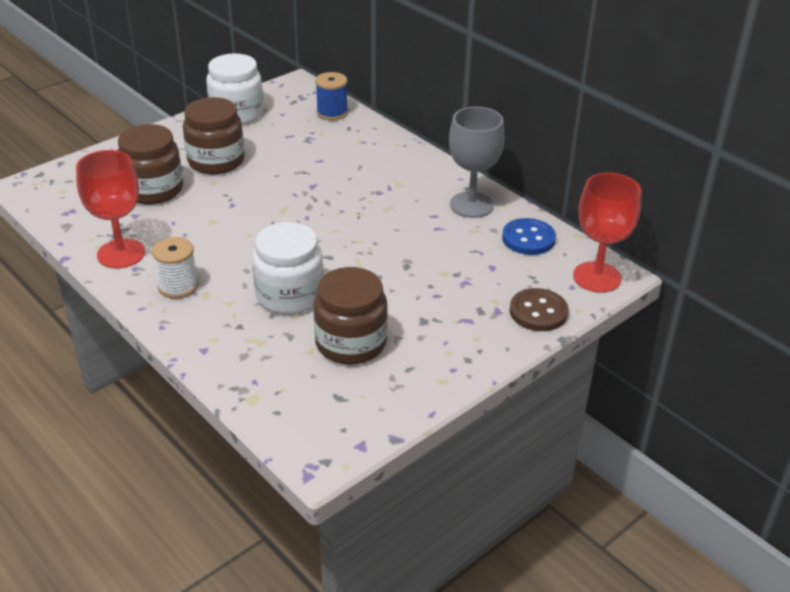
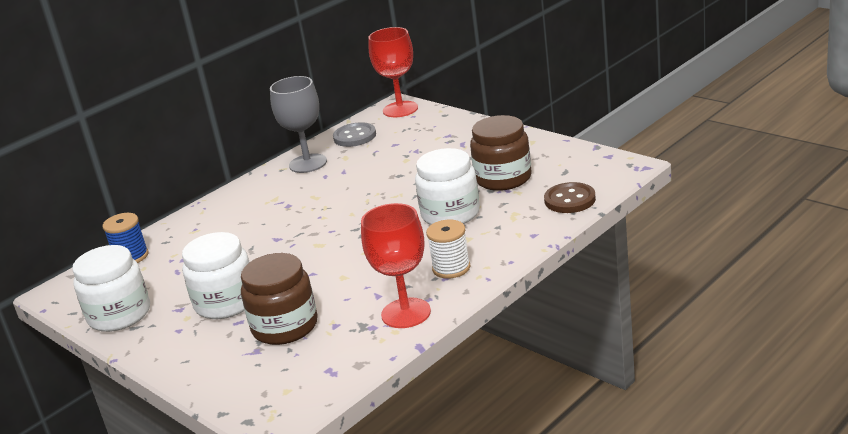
camera: 90 degrees left, 10 degrees down
brown jar [183,97,245,174] -> white jar [182,232,250,319]
blue button [502,218,556,255] -> grey button [333,122,376,147]
brown button [509,288,569,331] -> brown button moved to [544,182,596,213]

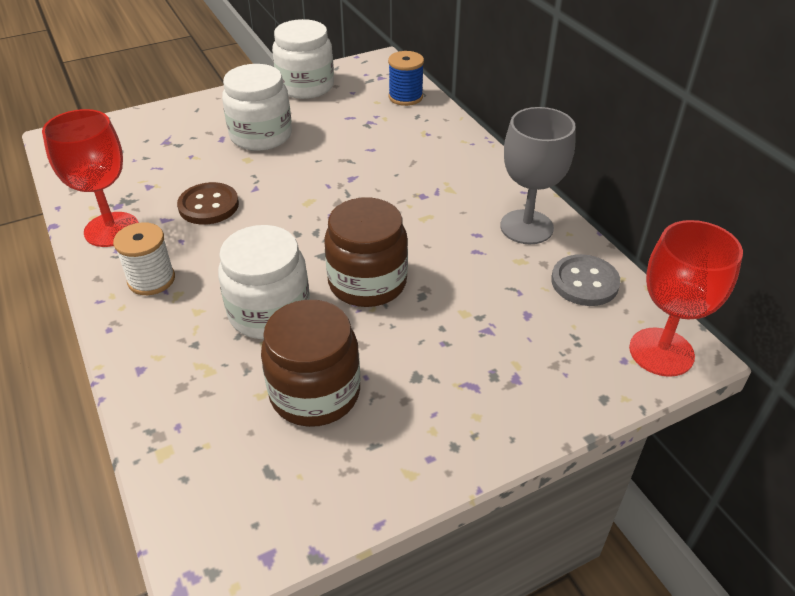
camera: 105 degrees right, 15 degrees up
brown jar [241,253,318,345] -> brown jar moved to [324,198,408,307]
brown button [544,182,596,213] -> brown button moved to [177,182,239,225]

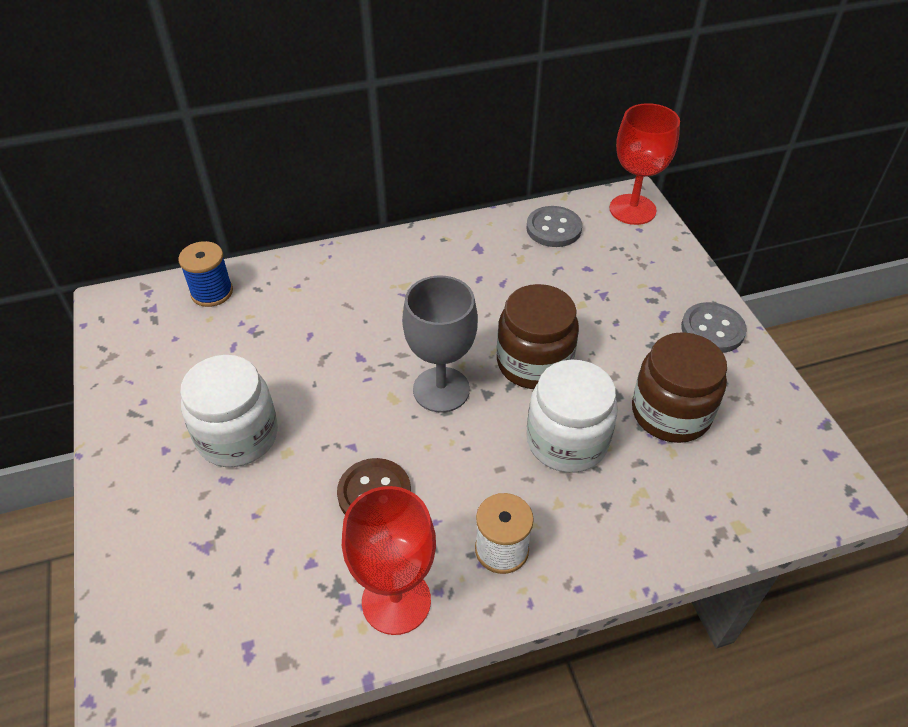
camera: 80 degrees left, 5 degrees up
white jar [272,19,334,99] -> none
grey goblet [500,107,576,244] -> grey goblet moved to [402,275,478,413]
none -> grey button [681,302,747,353]

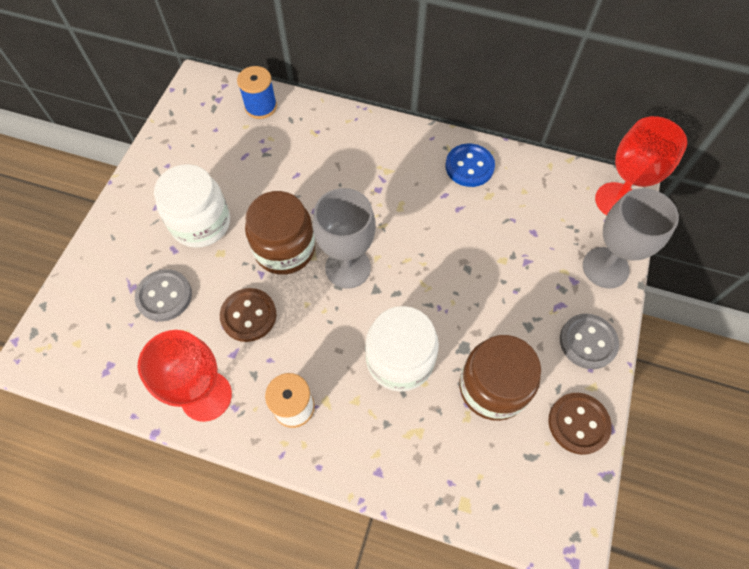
camera: 35 degrees right, 15 degrees up
brown jar [497,284,579,389] -> brown jar moved to [245,191,315,275]
grey button [526,206,582,247] -> grey button moved to [135,269,192,322]
none -> blue button [445,144,495,187]
none -> brown button [548,393,612,455]
none -> grey goblet [583,188,679,288]

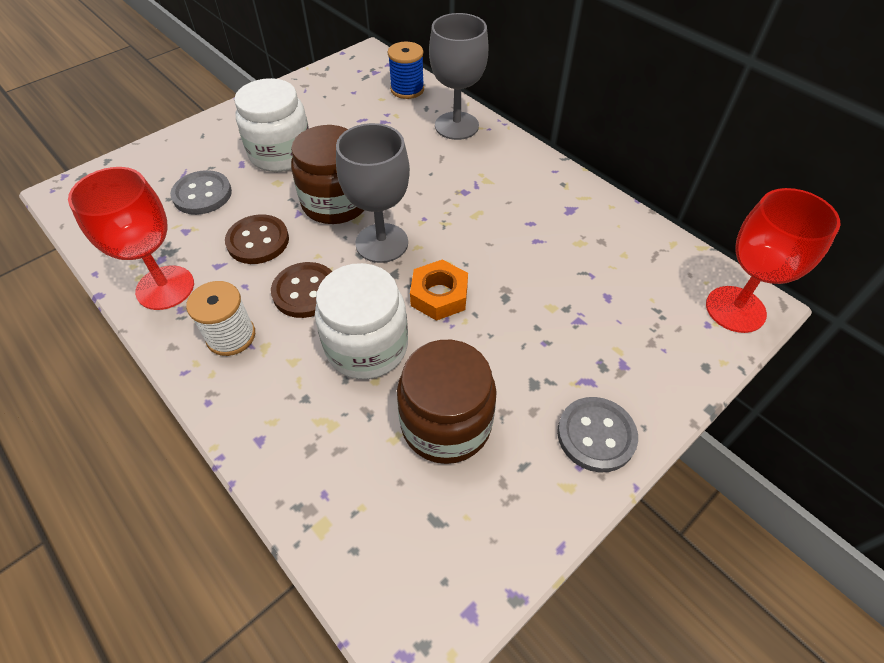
camera: 30 degrees right, 10 degrees down
blue button [445,144,495,187] -> none
brown button [548,393,612,455] -> brown button moved to [271,262,332,318]
grey goblet [583,188,679,288] -> grey goblet moved to [429,13,488,140]
none -> orange nut [410,259,468,321]

